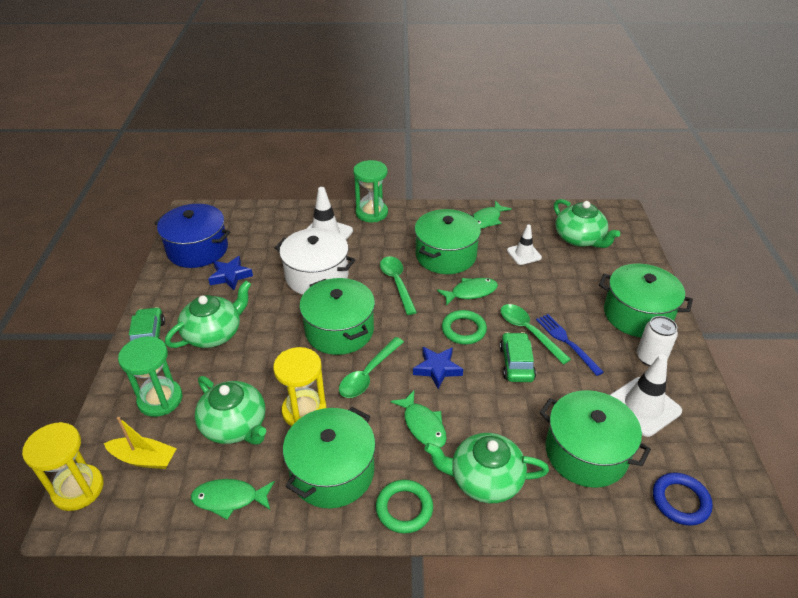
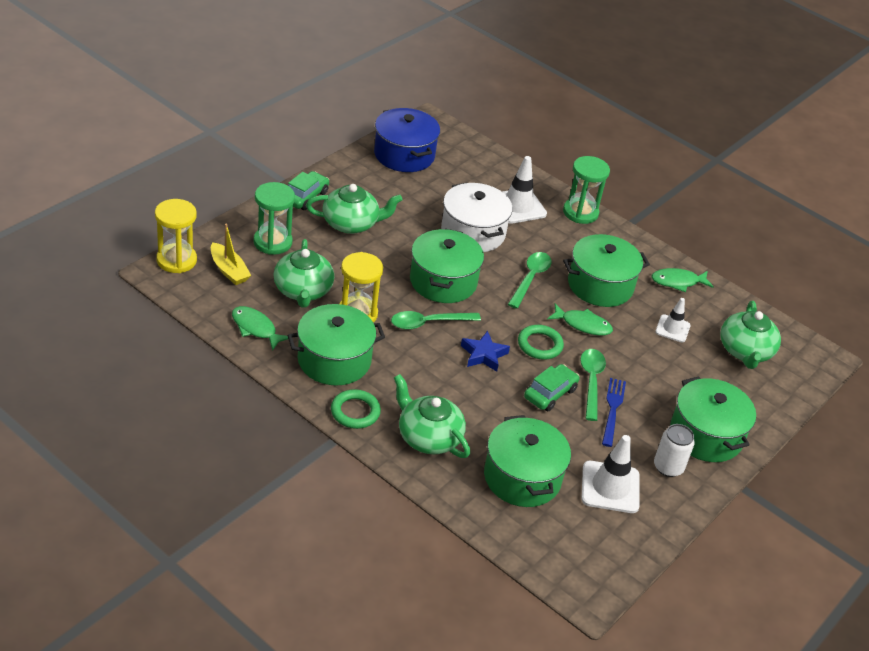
camera: 35 degrees right, 0 degrees up
blue star [208,256,253,290] -> none
green fish [390,391,447,448] -> none
blue ring [653,473,713,526] -> none

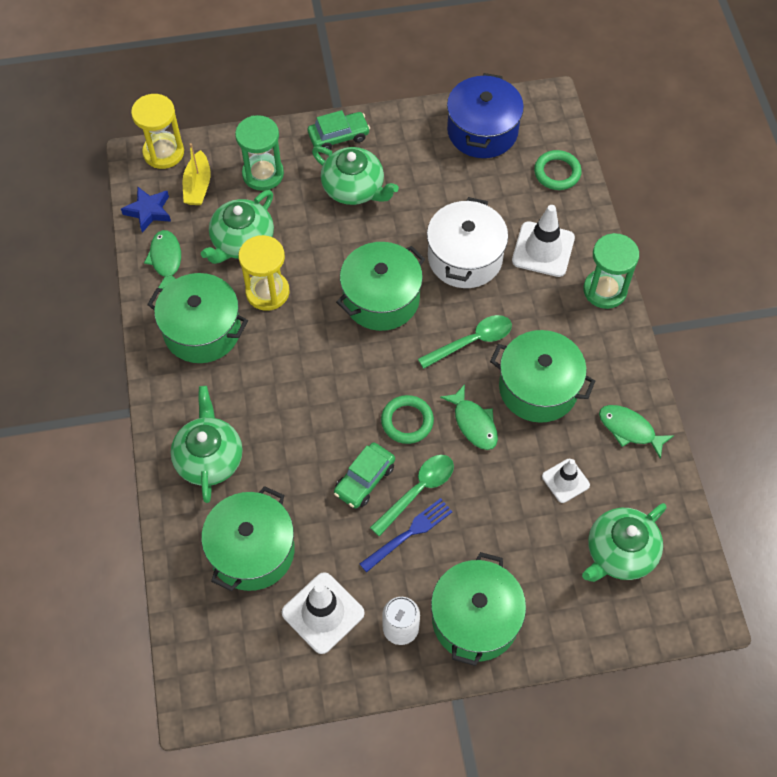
camera: 45 degrees right, 20 degrees up
green ring [331,389,381,429] -> green ring moved to [534,150,582,190]
green spoon [391,311,481,330] -> none
blue star [461,331,510,372] -> blue star moved to [121,187,171,233]
green car [524,364,579,411] -> green car turned 135 degrees clockwise [334,442,395,509]

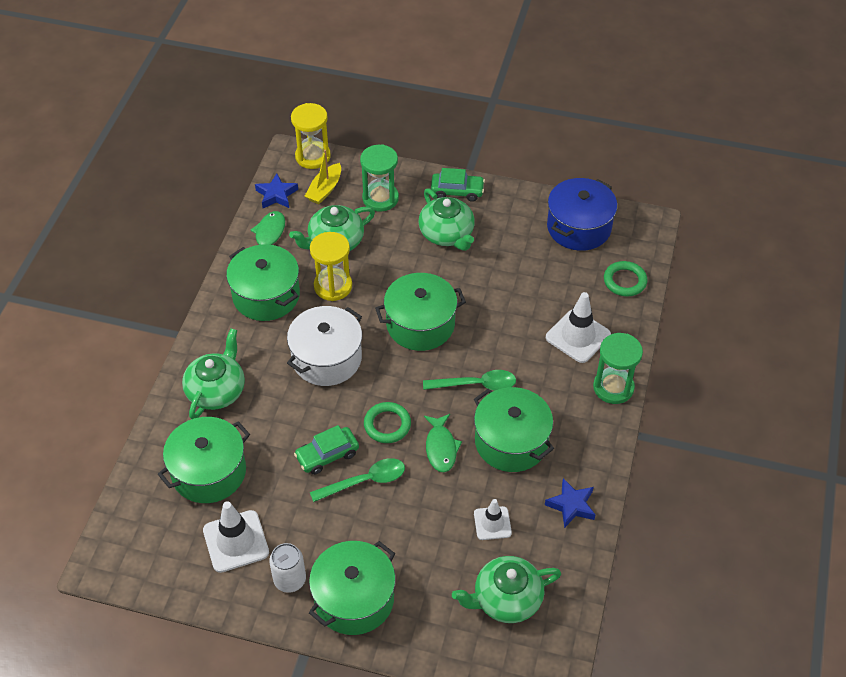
camera: 25 degrees right, 10 degrees down
blue fork [360,498,453,573] -> none
white pot [427,197,508,288] -> white pot moved to [287,306,362,386]
green fish [599,405,674,459] -> blue star [545,478,595,528]

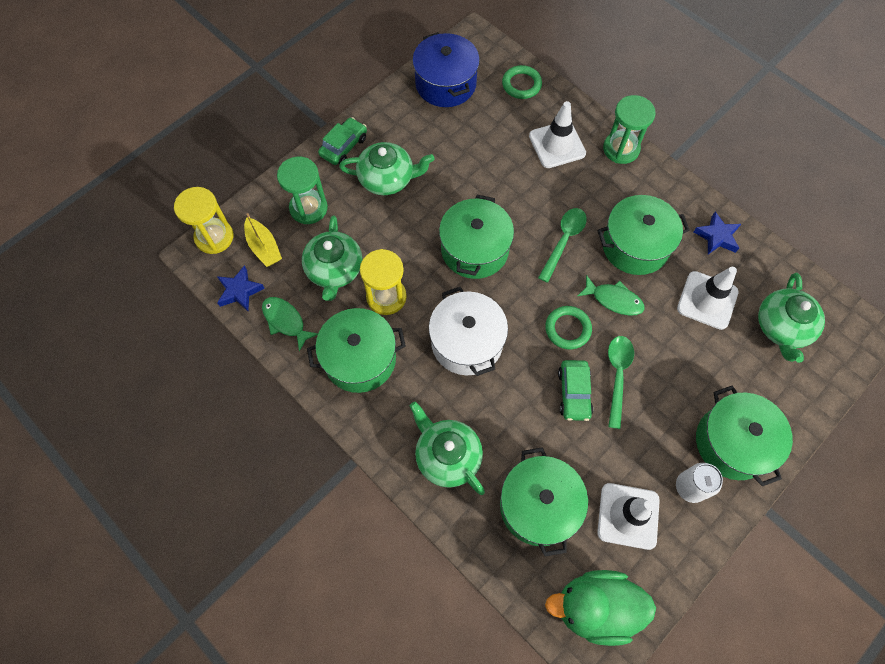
camera: 60 degrees left, 15 degrees up
white traffic cone [474,499,512,540] -> white traffic cone [677,267,739,330], size x1.62
none -> green duck [545,570,656,646]

